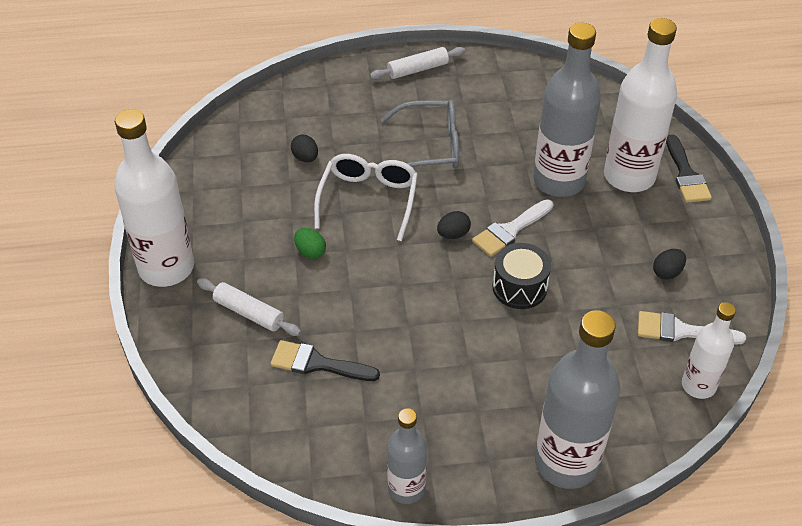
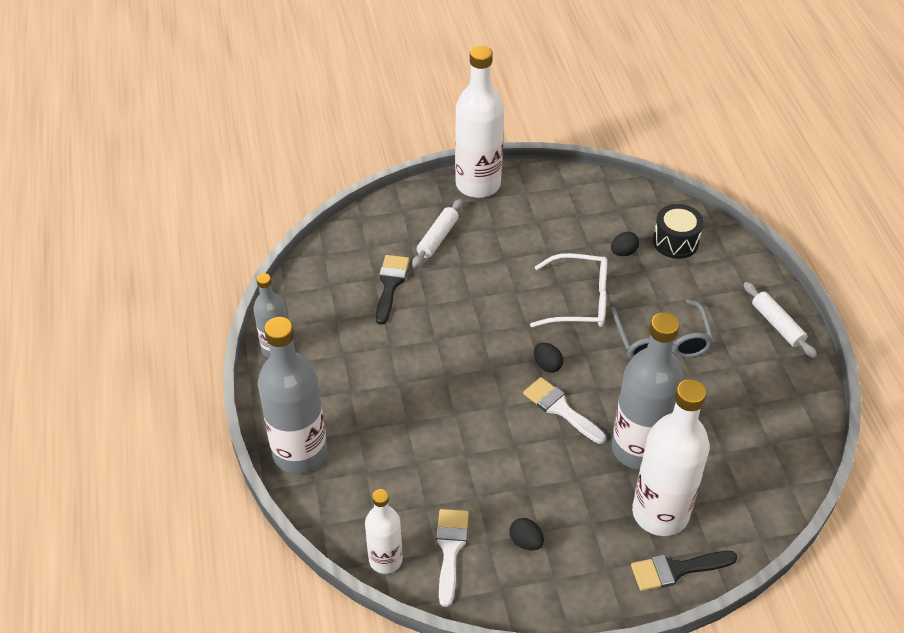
camera: 85 degrees right, 0 degrees up
green egg [294,228,326,259] -> none
black drum [493,243,551,309] -> black drum moved to [653,204,704,259]

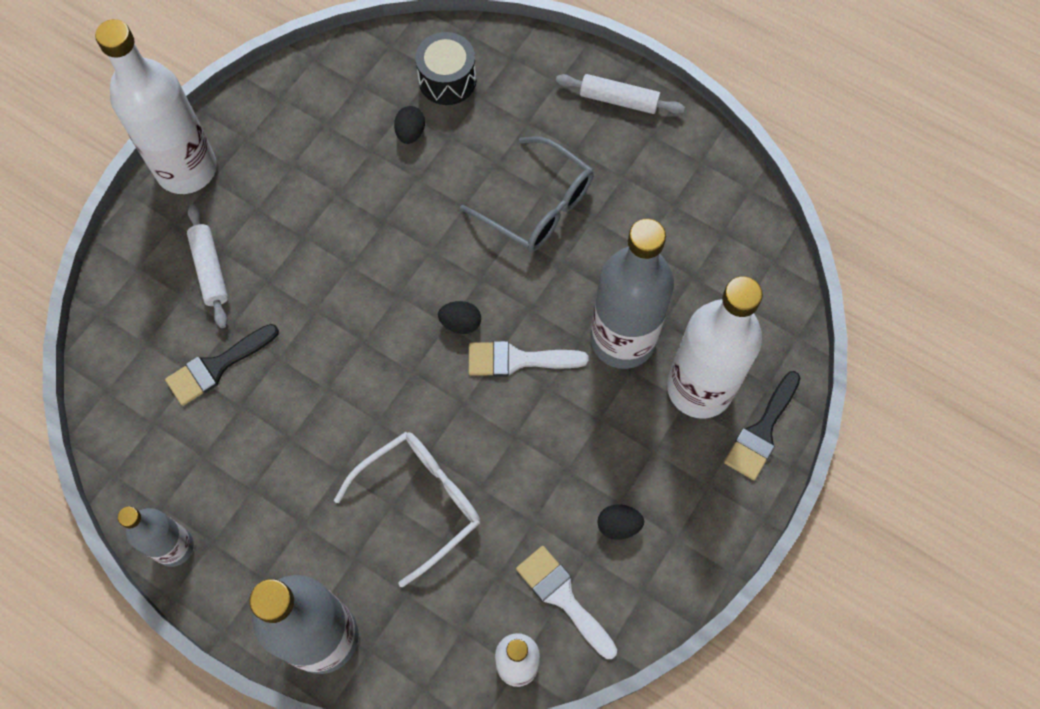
camera: 45 degrees left, 20 degrees up
black brush [376,255,410,325] -> black brush turned 90 degrees counterclockwise [165,324,279,406]
white glasses [530,253,607,327] -> white glasses moved to [334,432,480,588]

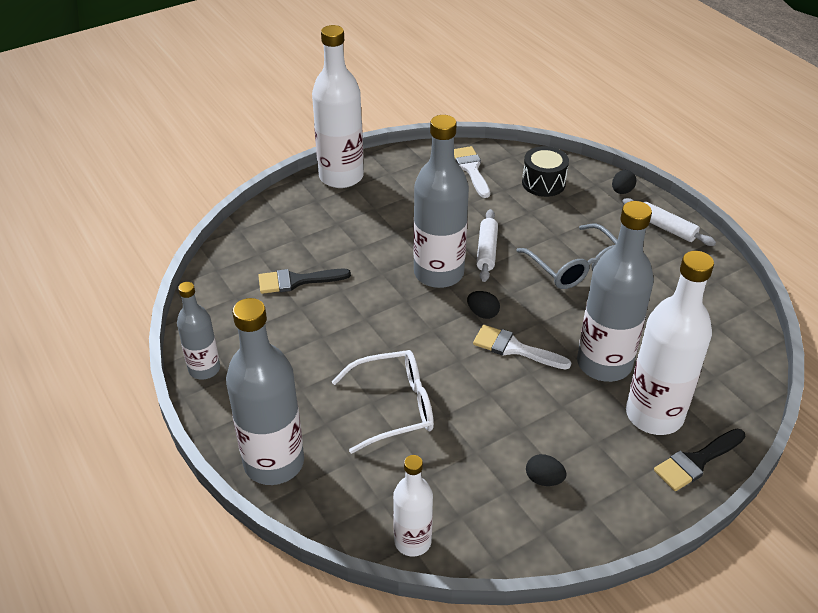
camera: 25 degrees right, 25 degrees down
white rolling pin [187,204,228,328] -> white rolling pin moved to [476,209,498,282]
black egg [394,106,425,144] -> black egg moved to [612,170,637,194]
white brush [516,546,617,659] -> white brush moved to [454,146,490,198]
none -> grey bottle [413,115,469,288]

